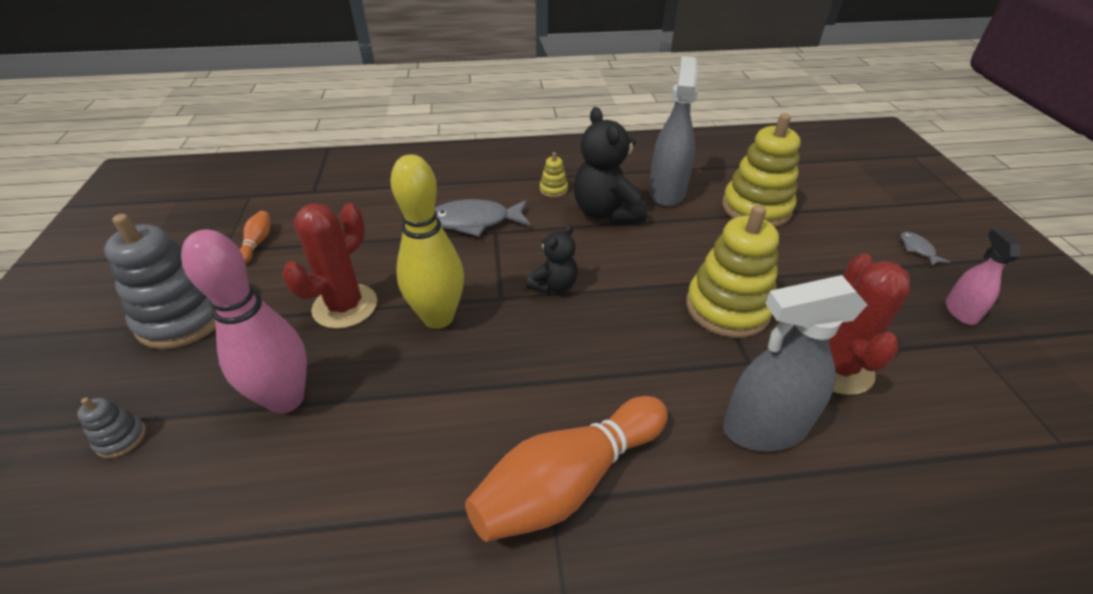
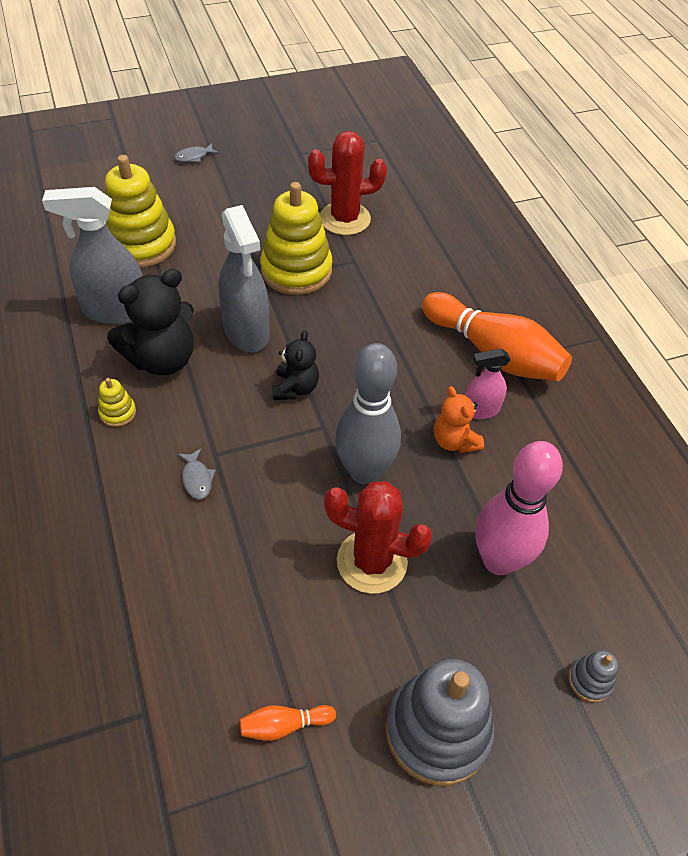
camera: 105 degrees left, 10 degrees up
yellow bowling pin [391,154,464,329] -> grey bowling pin [335,343,401,484]
grey fish [435,199,530,237] -> grey fish [178,448,216,499], size x0.48
black teddy bear [526,224,578,294] -> black teddy bear turned 75 degrees clockwise [272,330,319,400]
grey spray bottle [723,275,867,452] -> grey spray bottle moved to [219,205,269,352]
pink spray bottle [945,229,1021,325] -> pink spray bottle moved to [465,349,510,419]
none -> orange teddy bear [434,386,484,453]

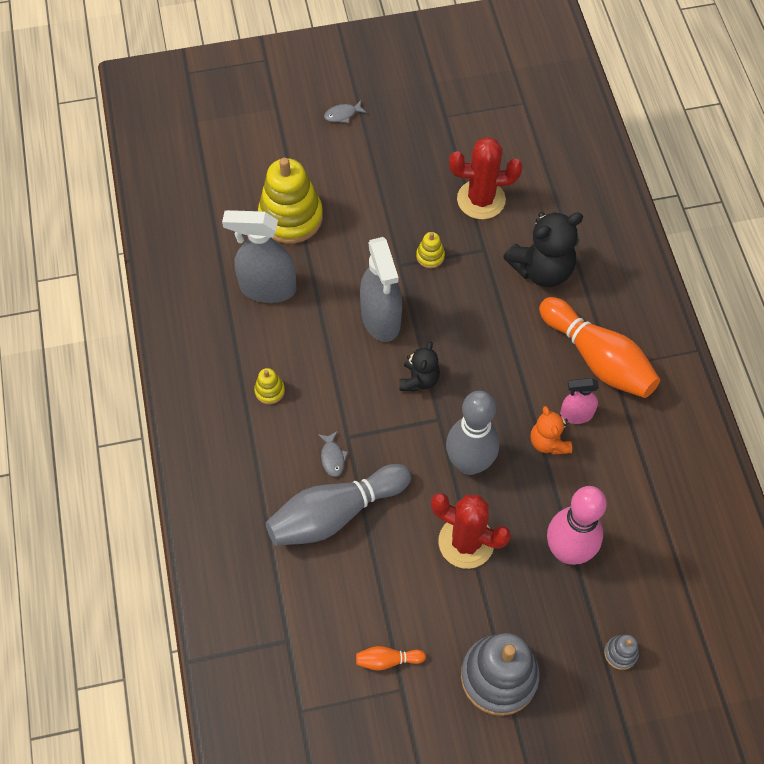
camera: 10 degrees right, 10 degrees up
black teddy bear [107,269,194,375] -> black teddy bear moved to [503,211,583,287]
yellow stacking toy [260,182,333,295] -> yellow stacking toy [416,232,445,268], size x0.44
none -> grey bowling pin [266,464,411,546]

